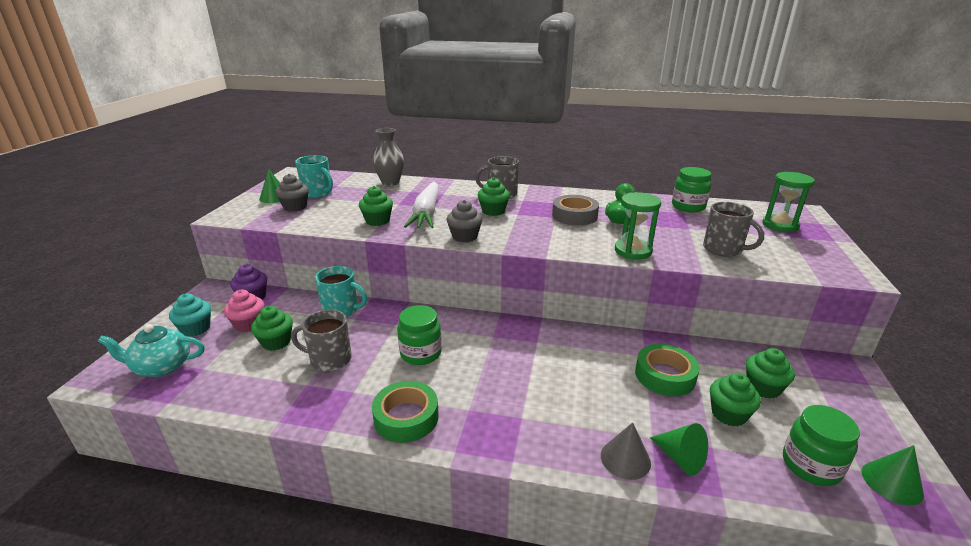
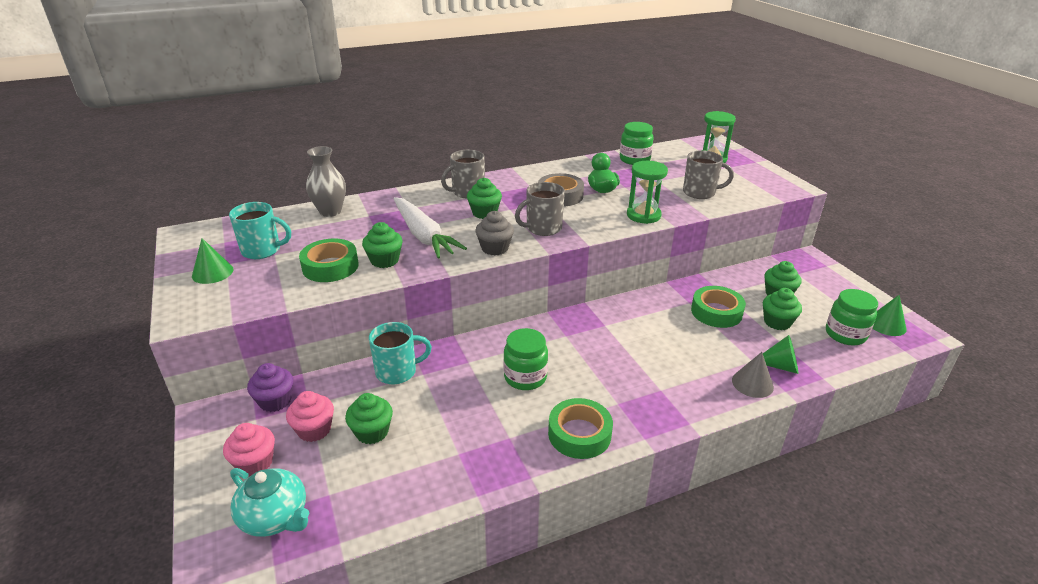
camera: 35 degrees left, 5 degrees up
turquoise teapot [98,324,205,377] -> turquoise teapot turned 105 degrees counterclockwise [230,468,309,537]
turquoise cupcake [169,293,211,337] -> pink cupcake [223,423,275,476]
grey cupcake [275,174,309,212] -> none
grey mug [291,310,352,372] -> grey mug moved to [515,182,565,236]
none -> green tape [299,239,359,282]

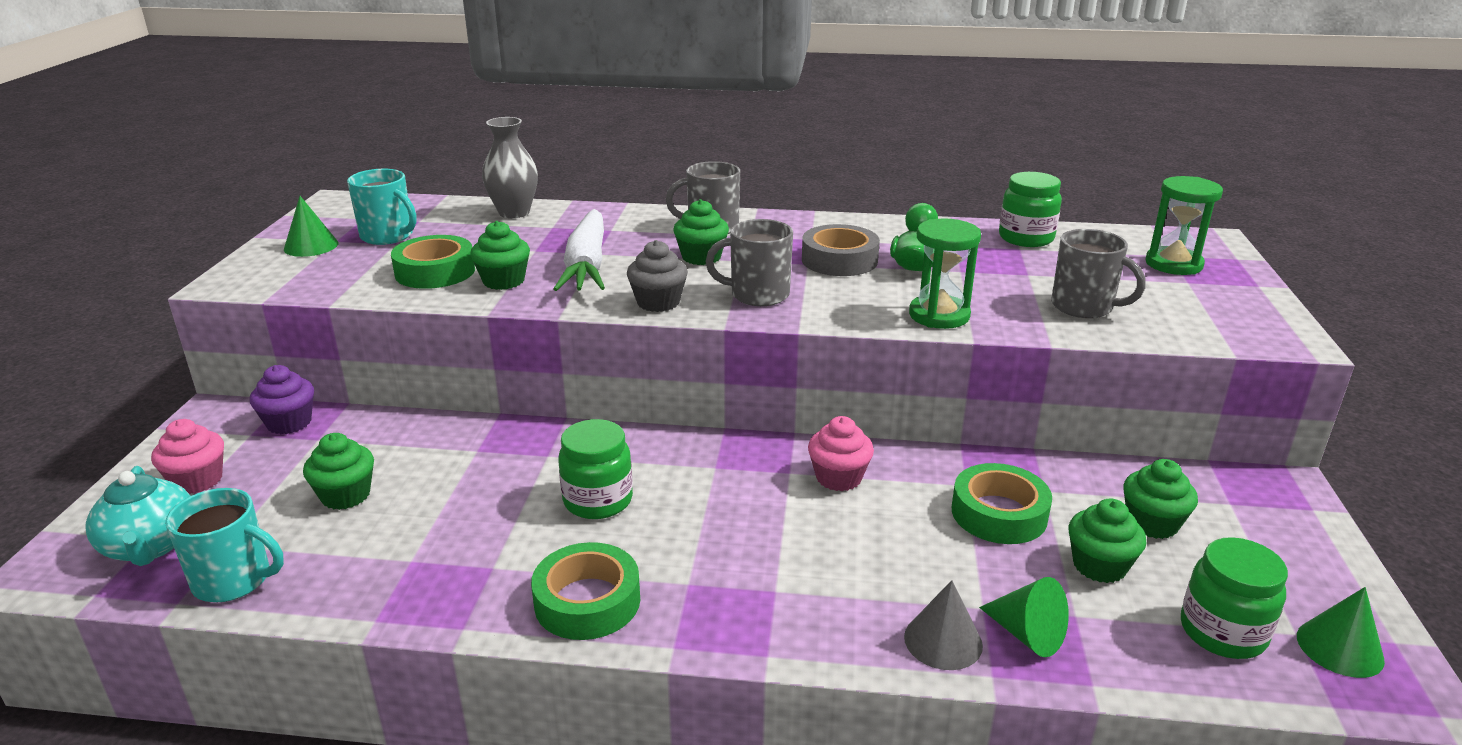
camera: 30 degrees right, 5 degrees down
pink cupcake [286,391,334,442] -> pink cupcake moved to [808,416,874,491]
turquoise mug [369,322,432,384] -> turquoise mug moved to [165,488,284,602]

